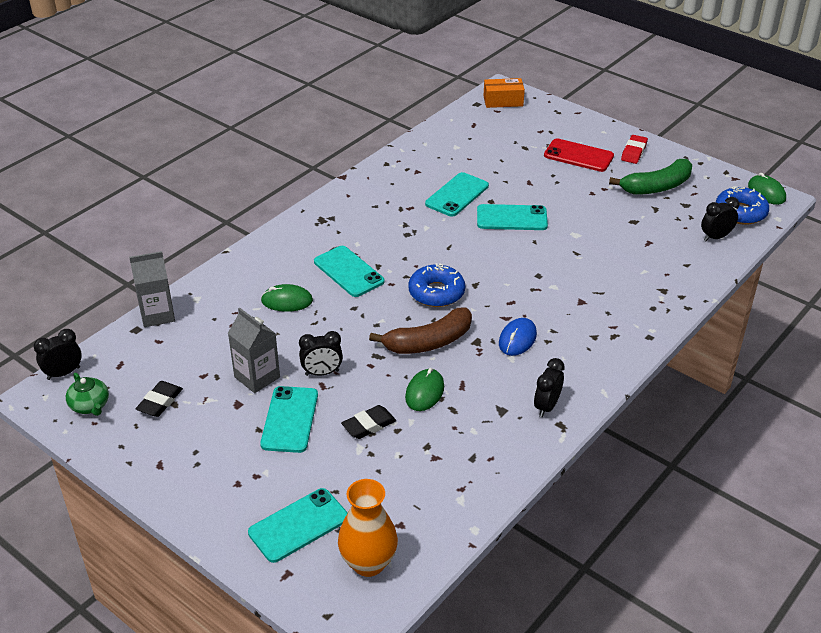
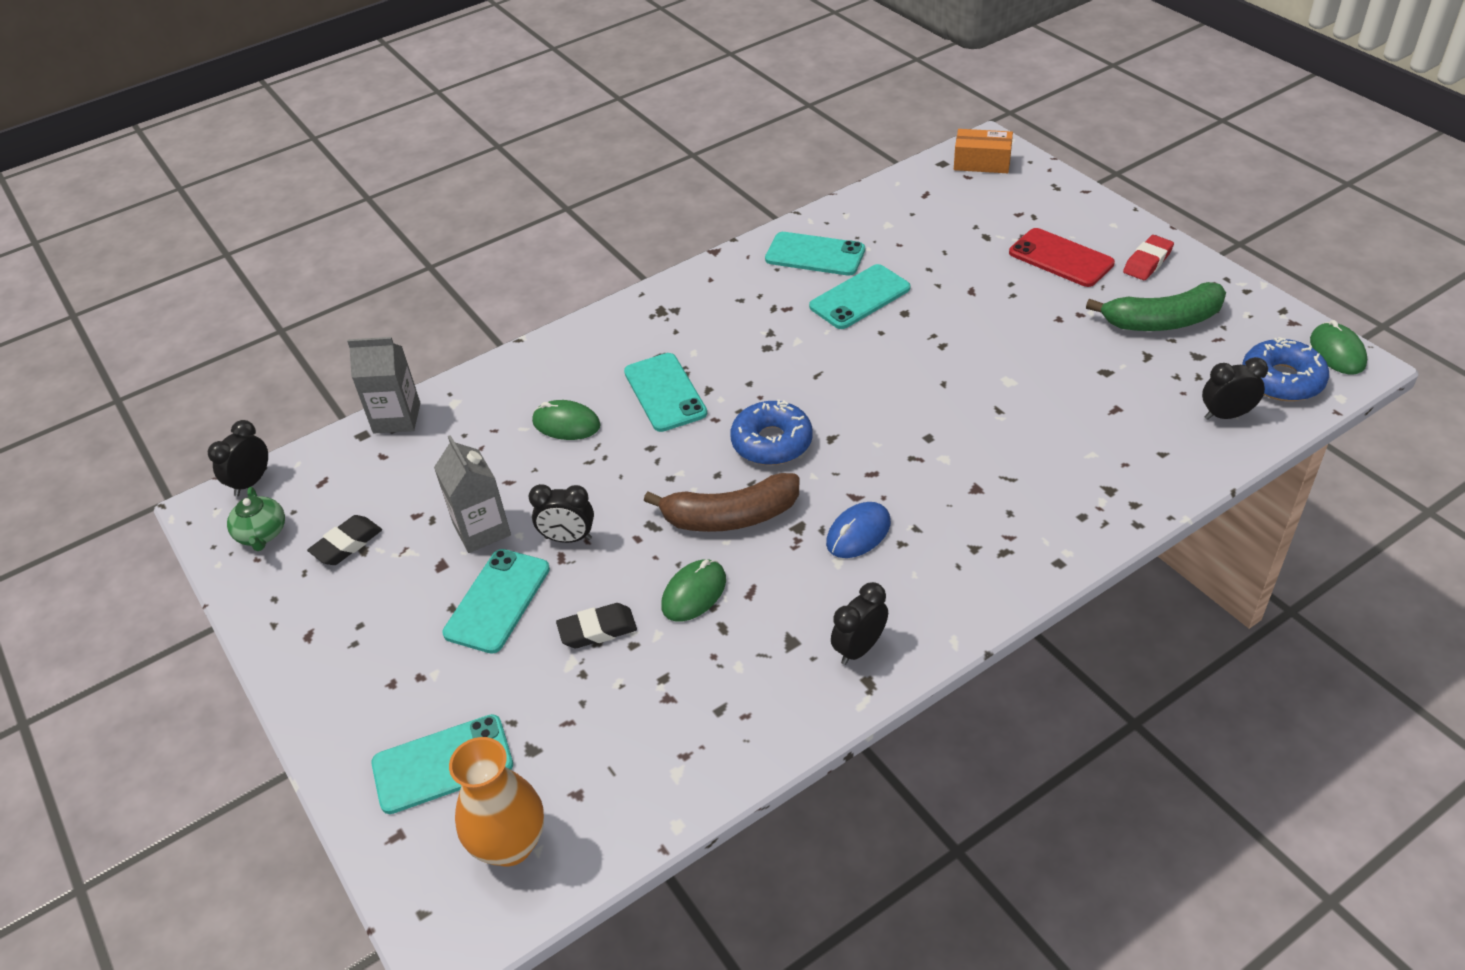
camera: 20 degrees right, 5 degrees up
black clock [33,329,82,380] -> black clock turned 45 degrees counterclockwise [208,420,268,496]
turquoise phone [477,204,548,230] -> turquoise phone moved to [765,232,865,276]

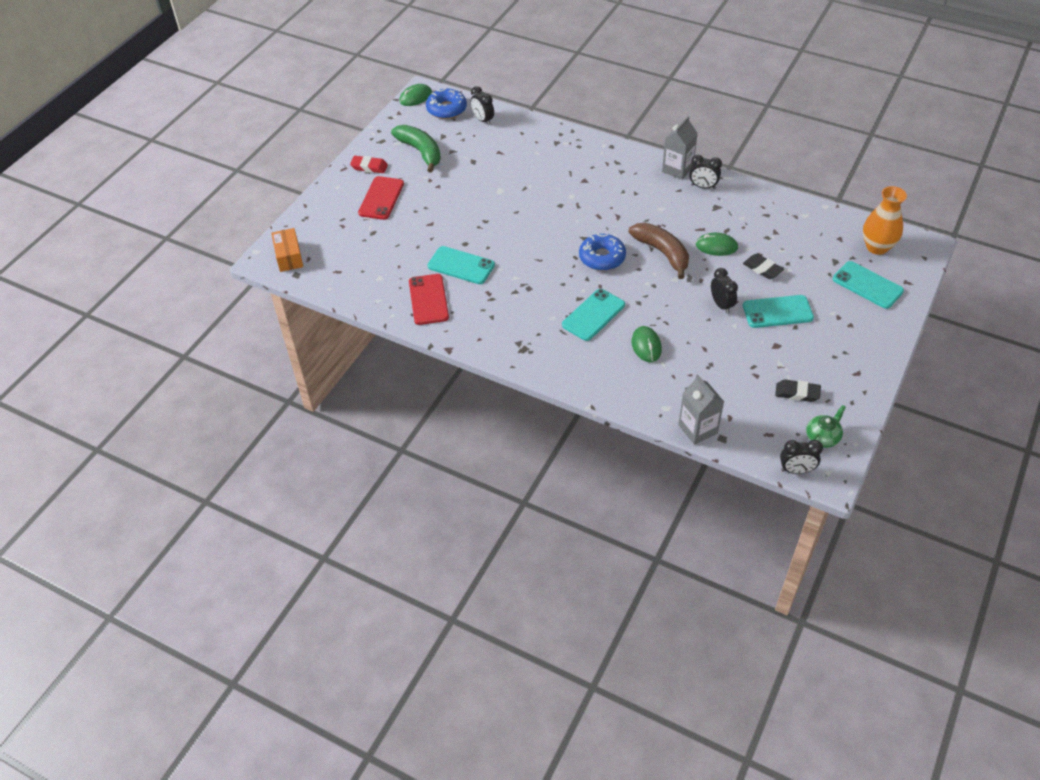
camera: 120 degrees left, 5 degrees up
grey carton [434,435,511,553] -> grey carton moved to [662,116,698,180]
turquoise phone [765,232,865,276] -> red phone [409,274,449,325]
blue mouse [826,502,891,558] -> none

